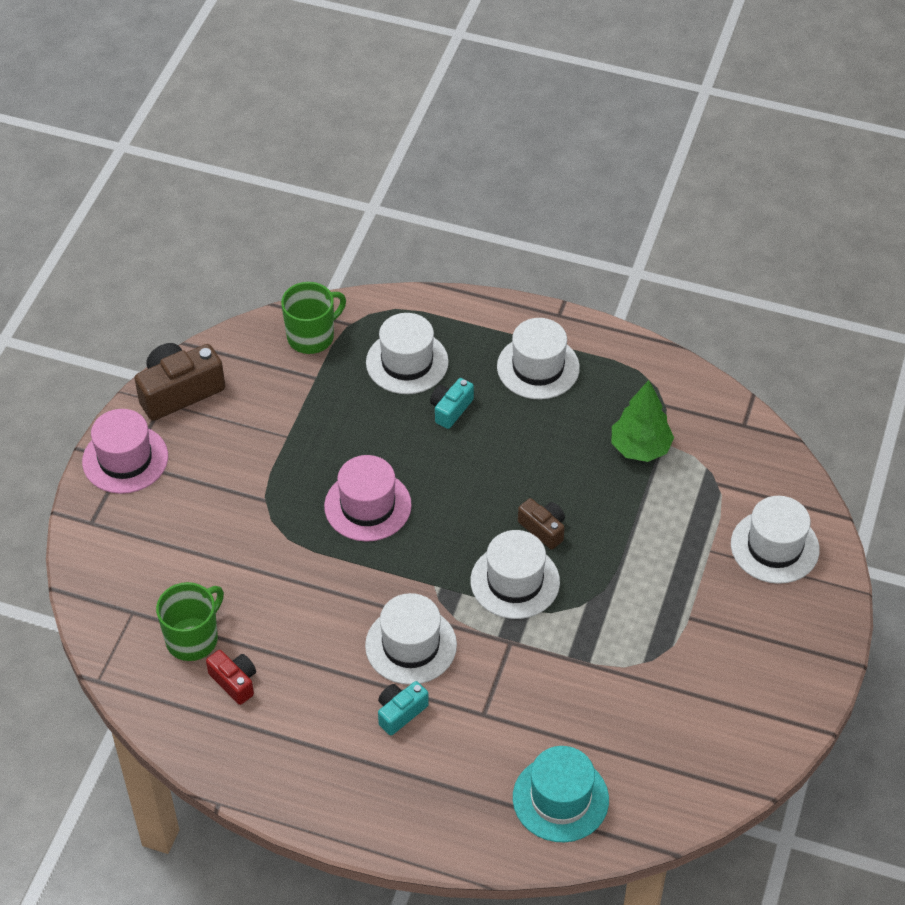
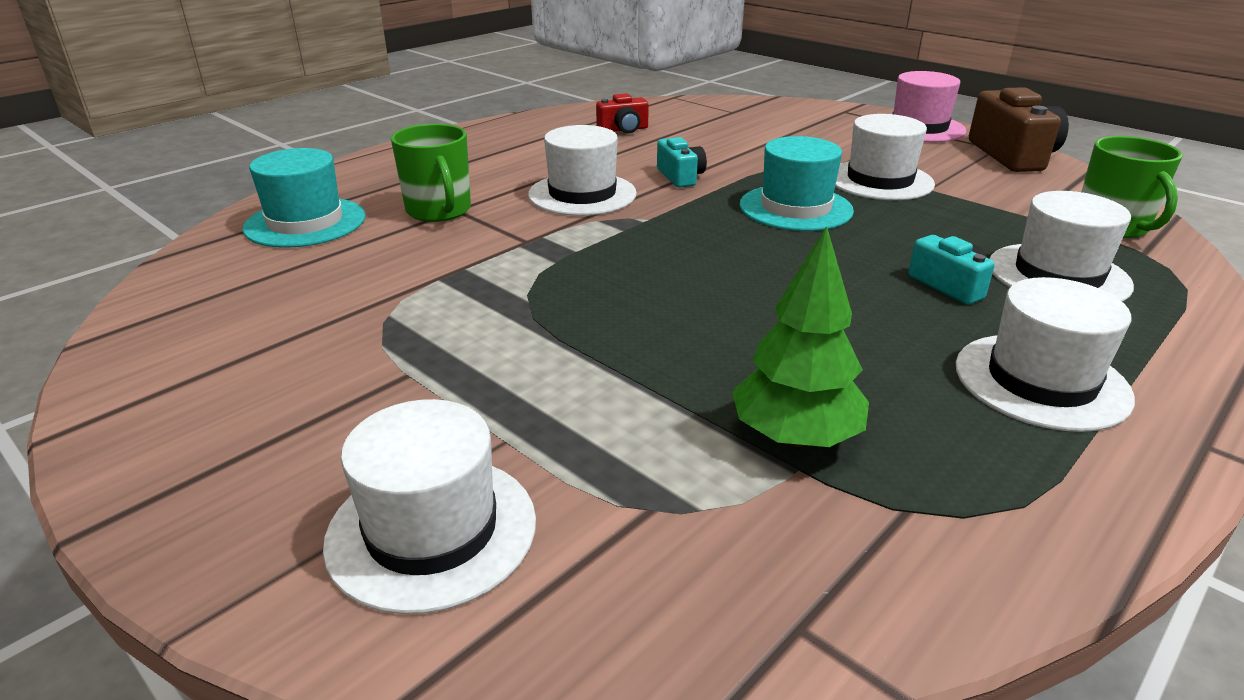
camera: 115 degrees right, 20 degrees down
green mug [156,582,224,661] -> green mug moved to [391,124,471,222]
pink hat [324,455,412,542] -> turquoise hat [740,136,854,231]
turquoise camera [378,681,429,736] -> turquoise camera moved to [657,137,707,188]
white hat [470,530,560,619] -> white hat moved to [835,114,935,200]
brown camera [518,498,565,550] -> none

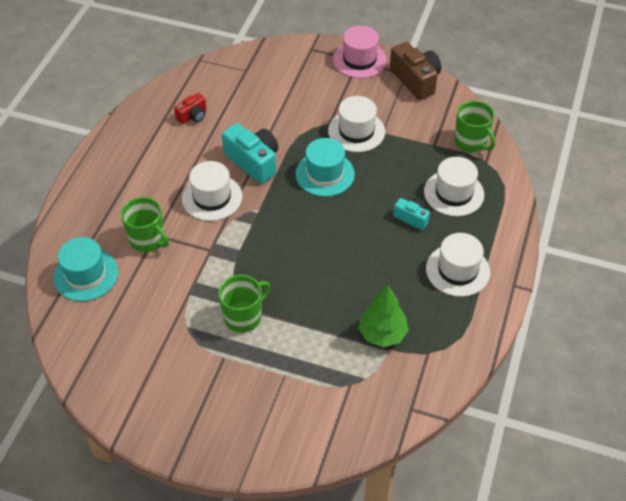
camera: 25 degrees left, 20 degrees up
white hat [323,399,536,614] -> none
turquoise camera [657,137,707,188] -> turquoise camera [222,123,278,184], size x1.78
none -> green mug [218,275,270,333]

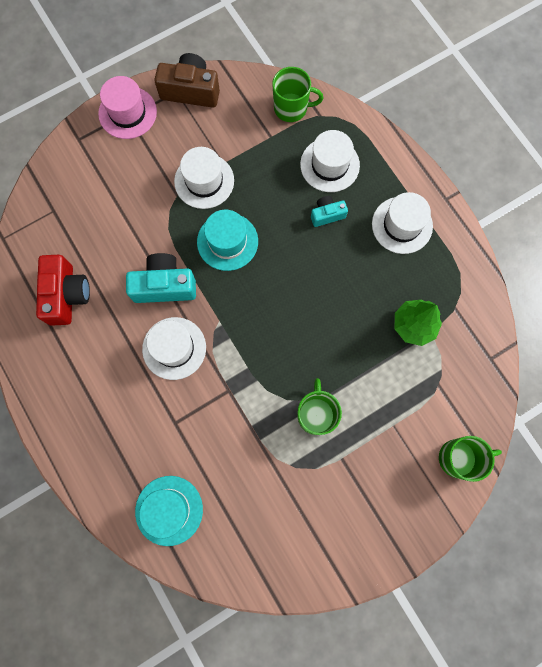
camera: 50 degrees left, 25 degrees up
green mug [121,197,169,252] -> green mug moved to [439,436,502,482]
red camera [174,93,206,124] -> red camera [36,255,90,326], size x1.78

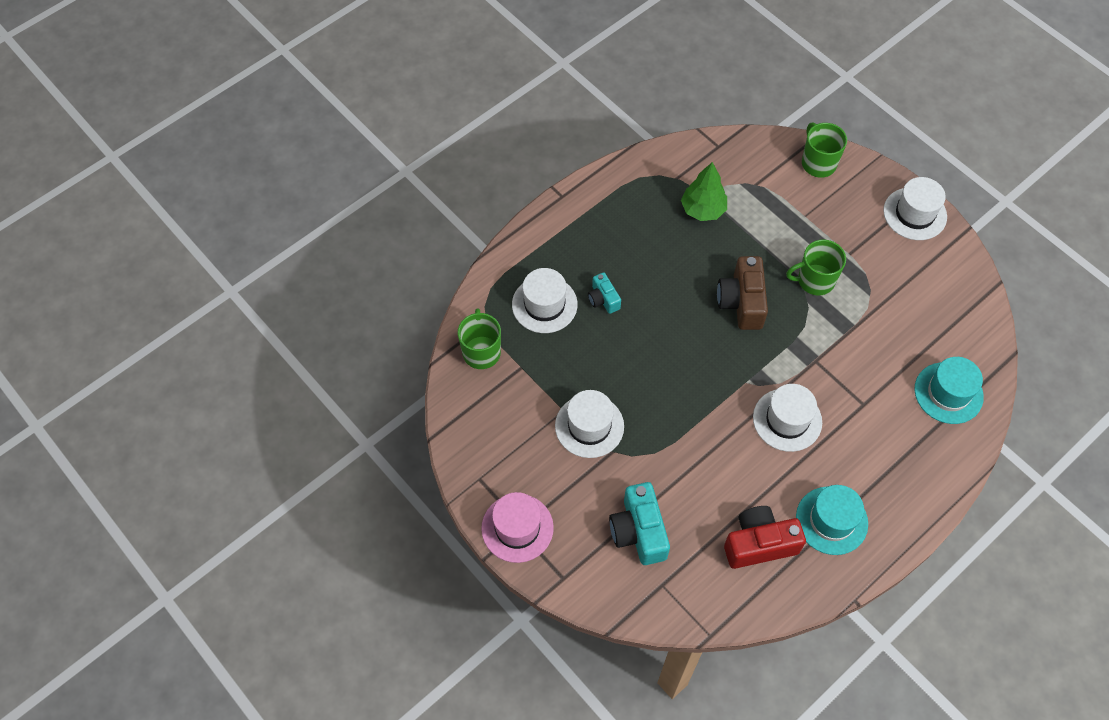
camera: 100 degrees left, 15 degrees down
turquoise camera [126,253,196,303] -> turquoise camera moved to [609,482,670,565]
brown camera [154,53,220,108] -> brown camera moved to [717,256,768,330]
turquoise hat [197,210,258,271] -> turquoise hat moved to [796,485,868,555]
white hat [372,192,433,254] -> white hat moved to [883,177,947,240]

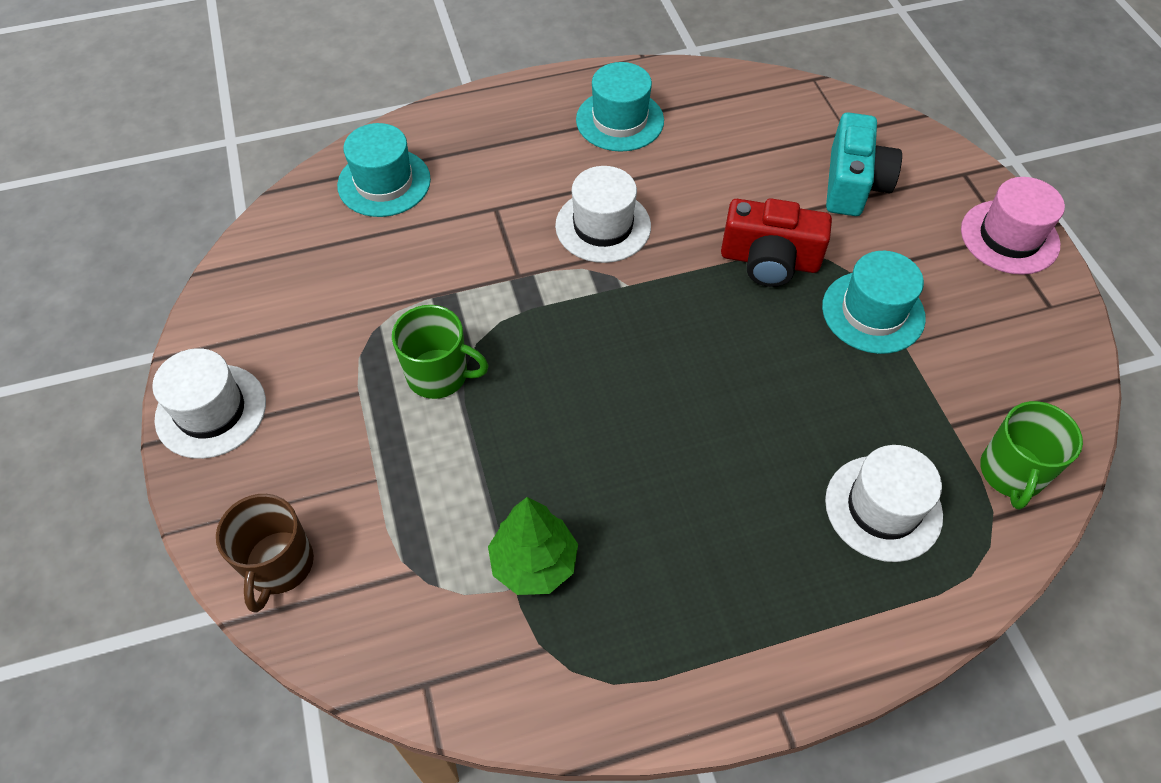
camera: 155 degrees left, 5 degrees down
white hat [555,390,624,458] -> turquoise hat [822,251,926,354]
turquoise camera [588,272,621,314] -> none
brown camera [717,256,768,330] -> none
red camera [724,506,806,569] -> red camera moved to [721,198,832,287]
green mug [802,122,847,178] -> brown mug [216,494,314,613]

